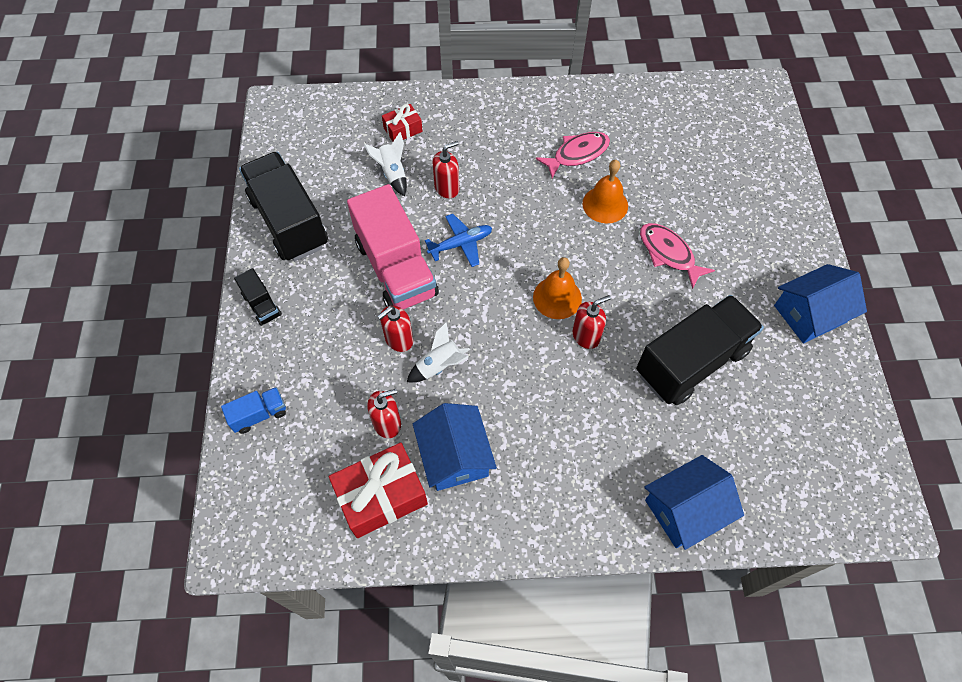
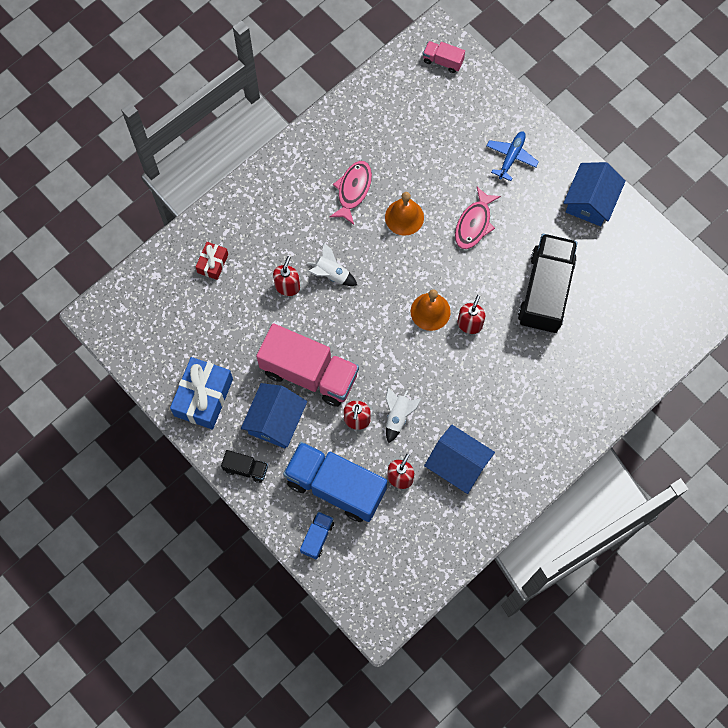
camera: 40 degrees left, 10 degrees up
black truck [239,152,328,261] -> blue gift [170,357,233,429]
red gift [329,443,428,538] -> none
white rocket [364,132,407,196] -> white rocket moved to [307,242,357,286]
blue plane [425,214,492,267] -> blue plane moved to [487,131,539,181]
pink fish [640,223,715,289] -> pink fish turned 75 degrees counterclockwise [455,187,501,249]
blue house [644,455,744,550] -> blue house moved to [241,383,307,448]
none -> blue truck [283,442,387,522]
none -> pink truck [423,41,465,73]

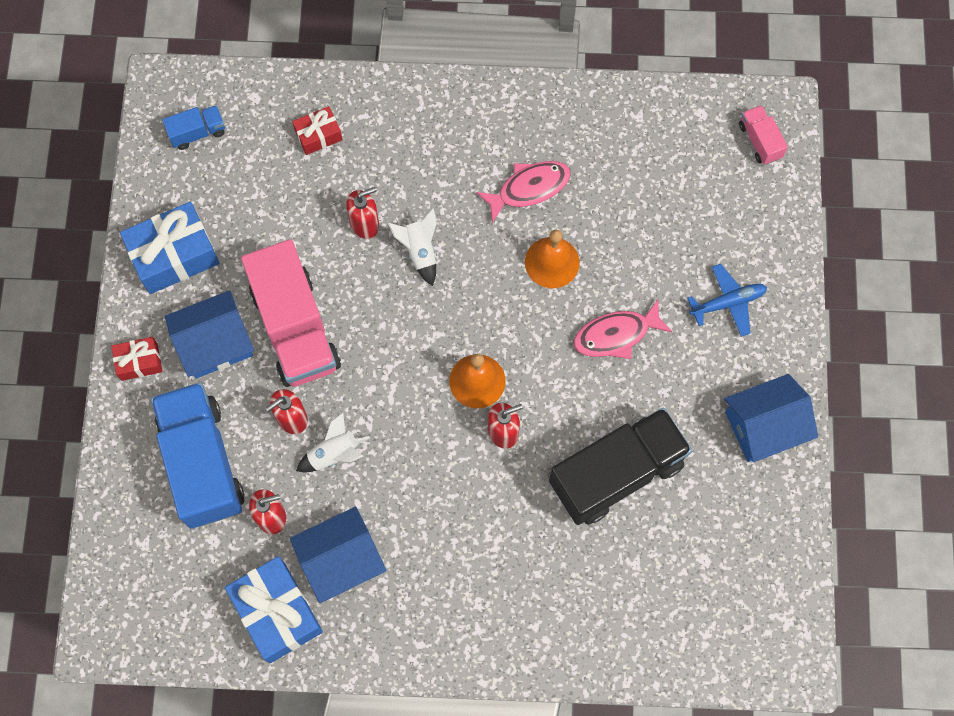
camera: 45 degrees right, 0 degrees up
black truck [221,450,268,483] -> red gift [111,337,162,381]
blue truck [300,512,334,560] -> blue truck moved to [162,105,225,150]
blue house [424,425,495,494] -> blue house turned 75 degrees clockwise [290,506,386,603]
none -> blue gift [225,556,323,663]

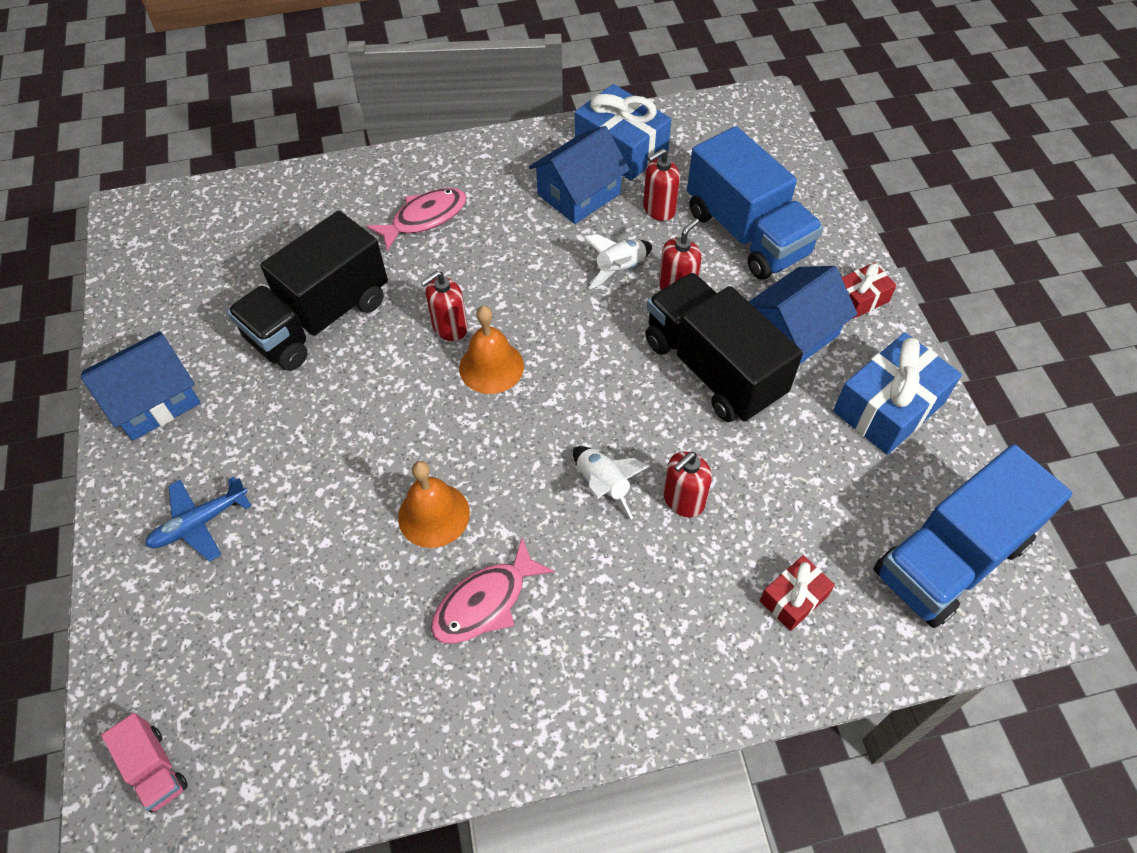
camera: 165 degrees right, 15 degrees down
blue truck [162,105,225,150] -> blue truck [874,444,1072,628], size x2.22
pink truck [241,239,341,387] -> black truck [645,273,803,422]
pink fish [574,299,672,359] -> pink fish moved to [367,188,467,251]

